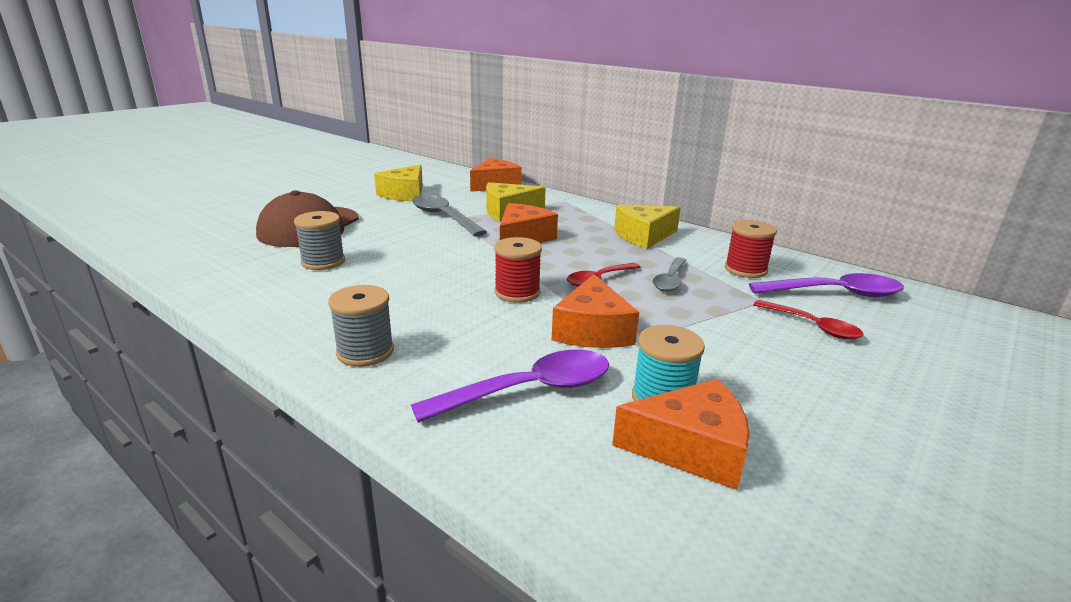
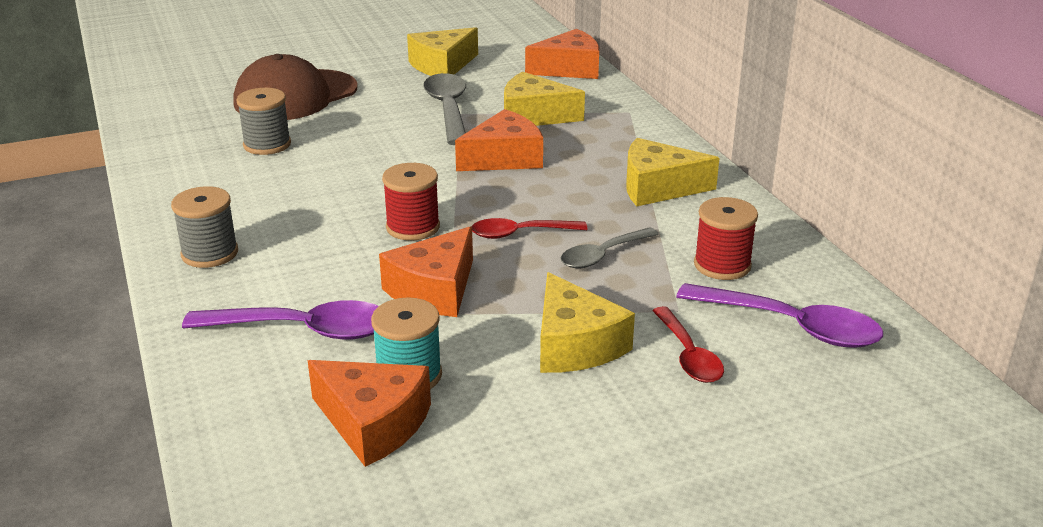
camera: 30 degrees right, 5 degrees up
none -> yellow cheese [540,272,635,373]

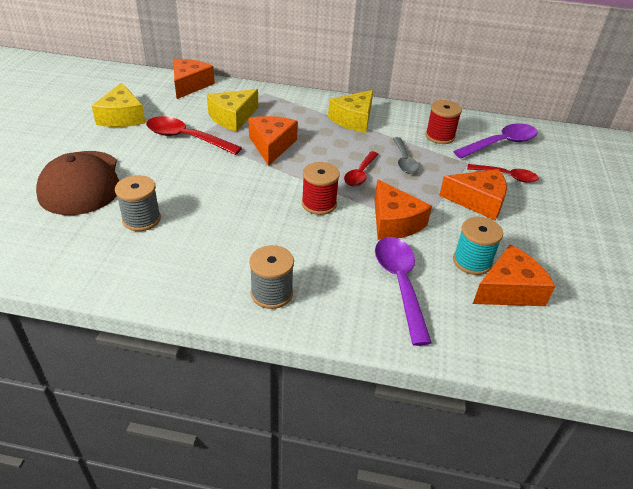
camera: 60 degrees left, 10 degrees up
purple spoon [182,300,378,340] -> purple spoon turned 45 degrees counterclockwise [375,237,432,346]
grey spoon [423,73,466,145] -> red spoon [146,116,242,155]
yellow cheese [540,272,635,373] -> orange cheese [439,169,507,220]

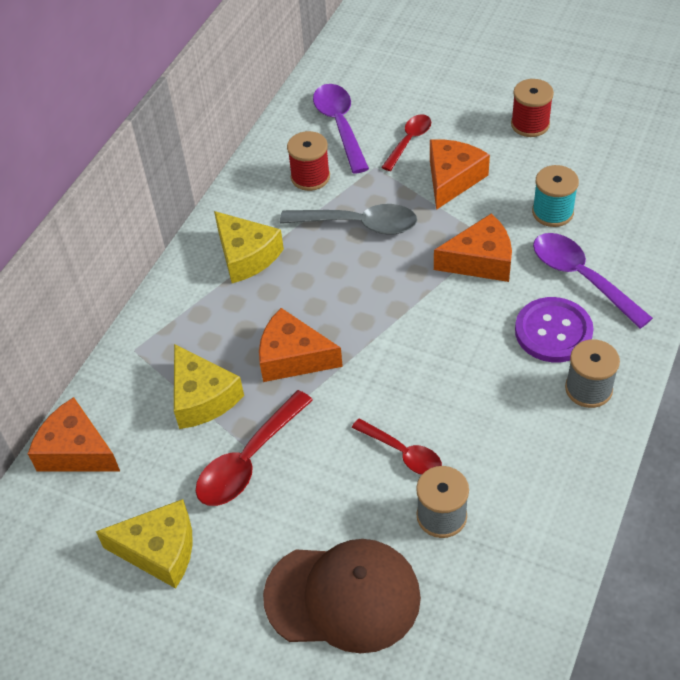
camera: 70 degrees left, 10 degrees up
red spool [302,162,340,215] -> red spool moved to [511,79,554,137]
red spoon [344,151,378,186] -> red spoon moved to [352,418,442,475]
purple spoon [375,237,432,346] -> purple spoon turned 45 degrees clockwise [533,233,653,329]
grey spoon [393,137,419,174] -> grey spoon [280,204,417,235], size x1.56
orange cheese [473,244,555,306] -> none
none -> purple button [515,297,594,362]

